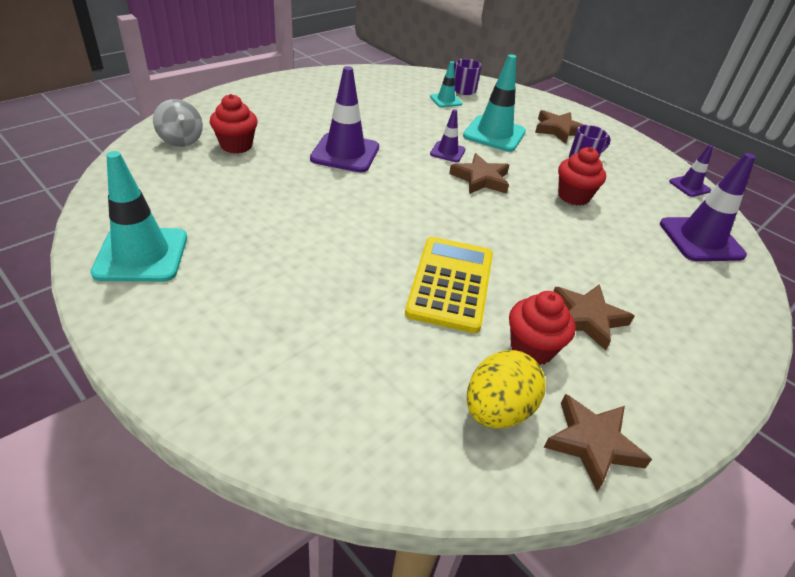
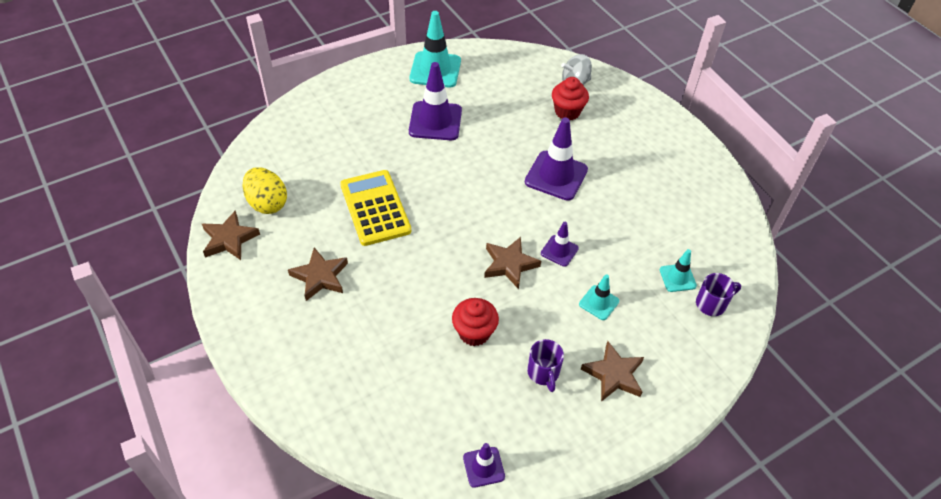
camera: 105 degrees right, 10 degrees up
yellow calculator [405,237,493,333] -> yellow calculator turned 135 degrees counterclockwise [340,170,411,246]
turquoise traffic cone [463,54,526,152] -> turquoise traffic cone [579,274,619,320], size x0.54
red cupcake [509,291,576,365] -> none
purple traffic cone [660,153,755,261] -> purple traffic cone moved to [409,62,462,140]

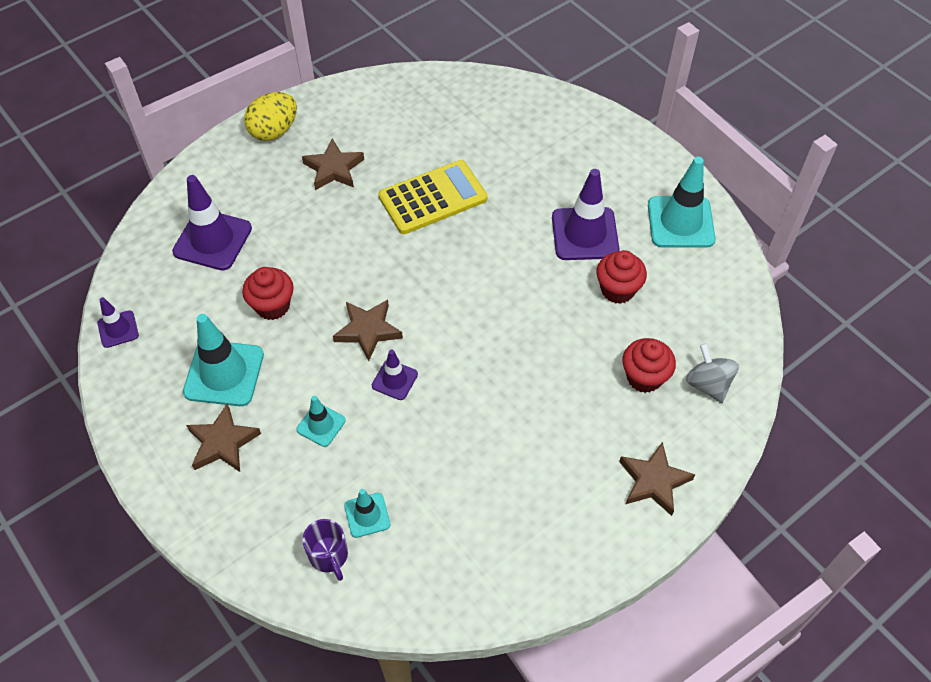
camera: 85 degrees right, 5 degrees up
brown star [202,210,260,260] -> brown star moved to [619,442,696,516]
yellow egg [242,167,287,214] -> yellow egg moved to [244,92,297,141]
purple traffic cone [525,117,588,201] -> purple traffic cone moved to [172,175,252,271]
purple mug [527,339,564,392] -> turquoise traffic cone [183,314,264,406]
none -> red cupcake [596,250,647,304]

